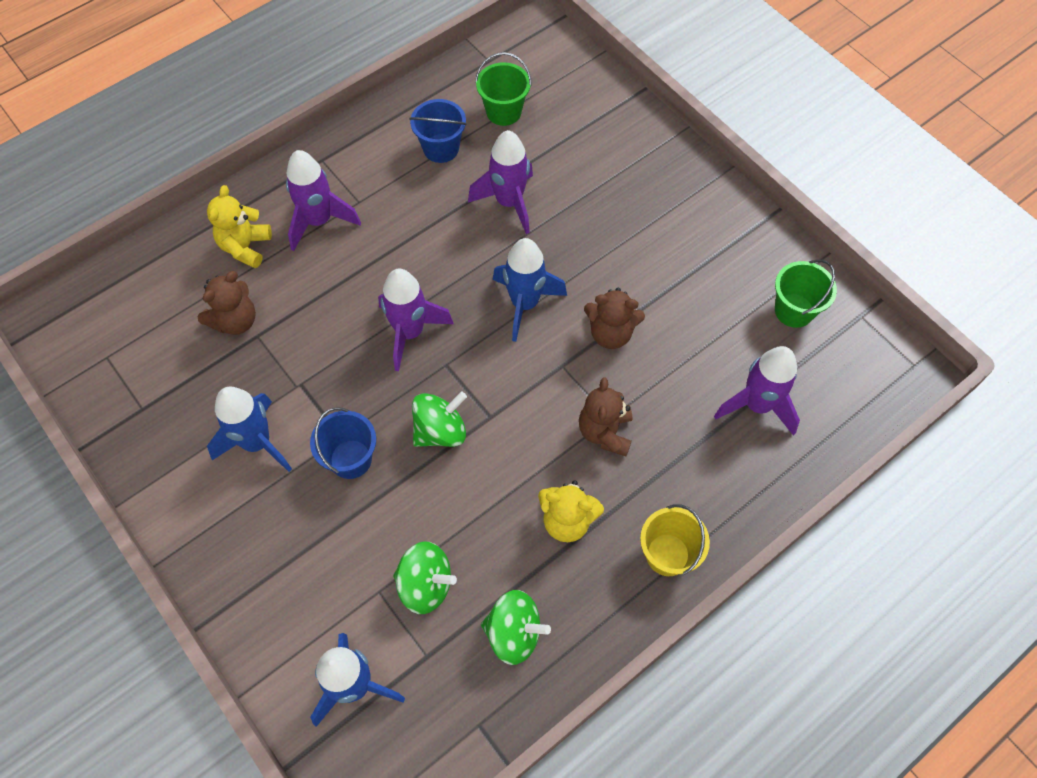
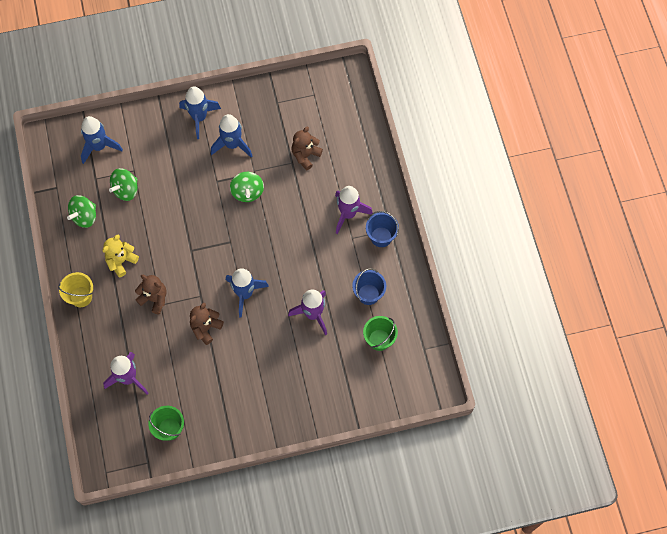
camera: 115 degrees right, 5 degrees up
brown teddy bear [198,271,256,335] -> brown teddy bear turned 60 degrees clockwise [291,126,323,171]
yellow teddy bear [207,185,272,268] -> none
blue bucket [310,407,376,479] -> blue bucket moved to [366,211,399,247]
purple rocket [378,269,454,371] -> none
green spinning top [412,391,467,447] -> green spinning top moved to [230,172,264,202]
none -> blue rocket [179,86,221,139]

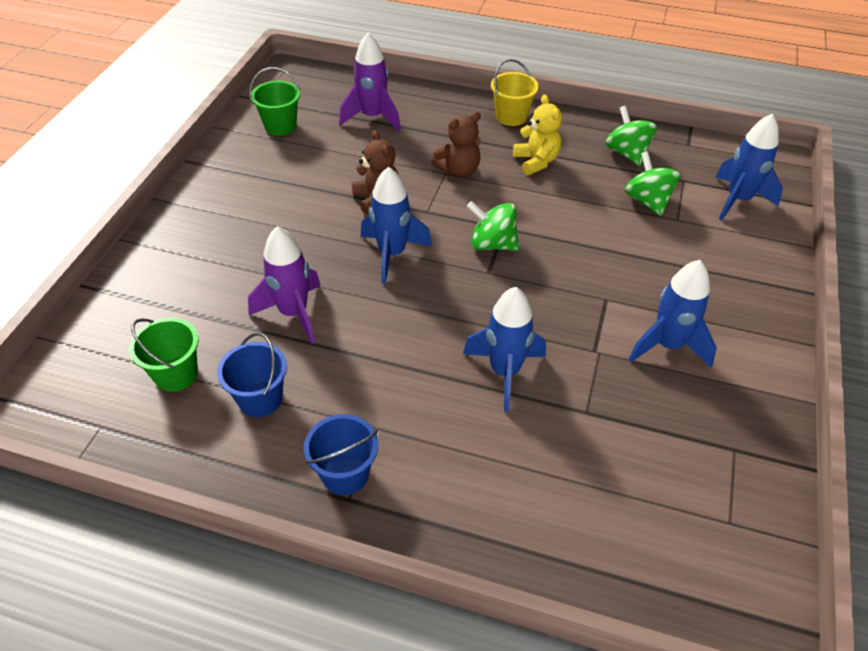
camera: 120 degrees right, 20 degrees down
blue rocket [179,86,221,139] -> blue rocket moved to [463,287,546,412]
green spinning top [230,172,264,202] -> green spinning top moved to [467,201,519,251]
brown teddy bear [291,126,323,171] -> none
purple rocket [335,186,373,234] -> none

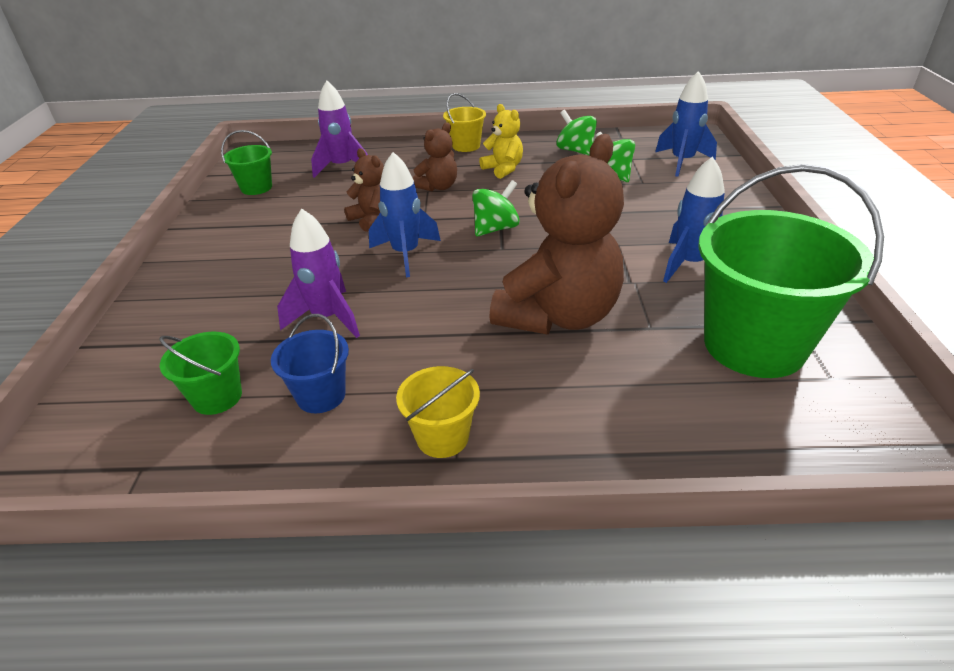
camera: 15 degrees left, 10 degrees down
blue bucket [304,414,378,495] -> yellow bucket [396,366,480,458]
blue rocket [463,287,546,412] -> brown teddy bear [489,134,624,334]
green spinning top [467,201,519,251] -> green spinning top turned 135 degrees clockwise [472,180,519,237]
none -> green bucket [698,164,884,378]

